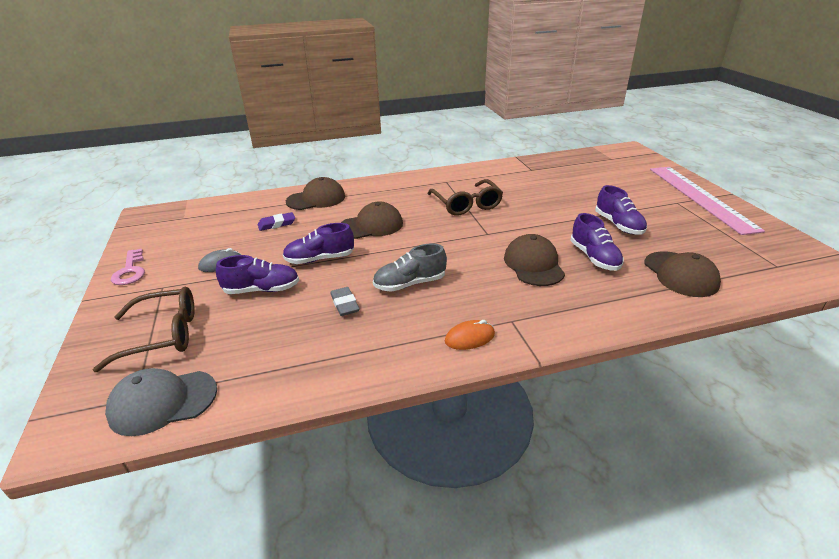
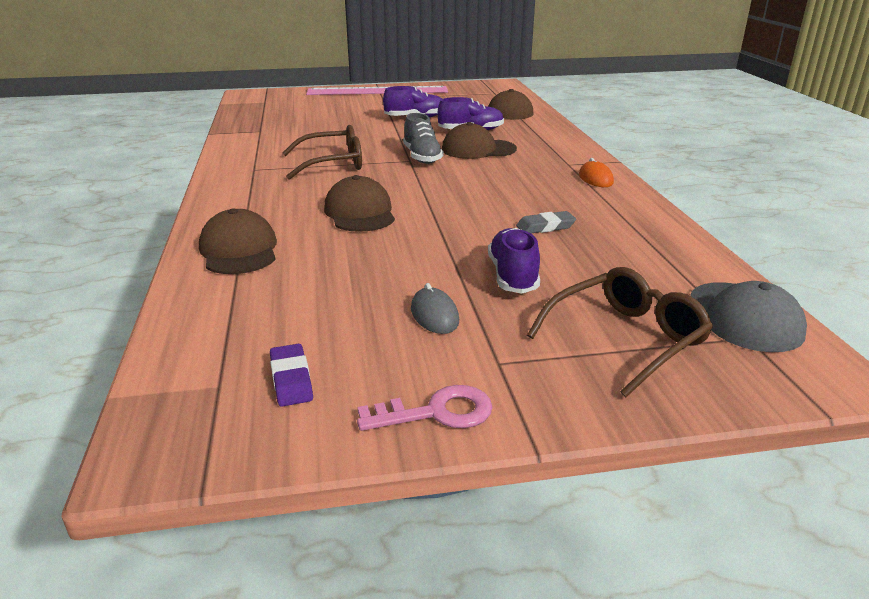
camera: 85 degrees left, 5 degrees down
brown glasses [93,287,195,372] -> brown glasses turned 60 degrees clockwise [527,267,713,397]
purple eraser [258,212,295,231] -> purple eraser moved to [270,344,313,407]
purple shoe [283,223,354,264] -> none
grey shoe [373,243,447,292] -> grey shoe moved to [403,113,443,164]

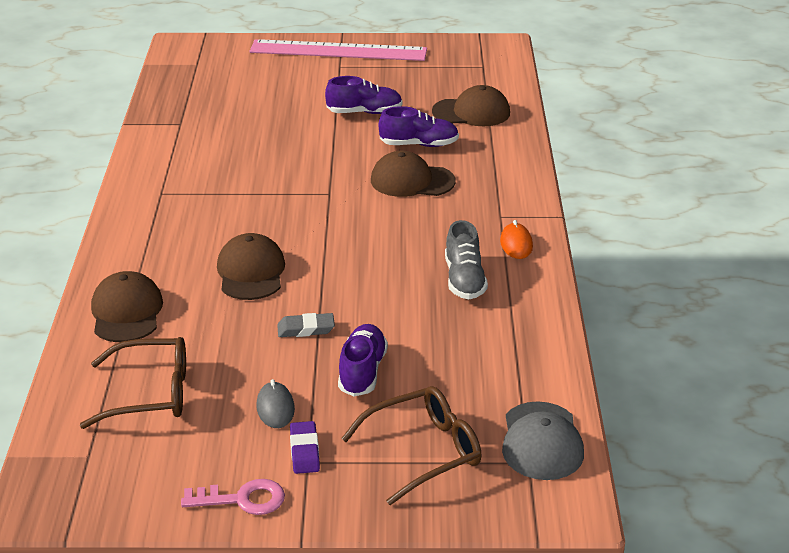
camera: 10 degrees right, 5 degrees up
purple eraser [270,344,313,407] -> purple eraser moved to [290,421,320,474]
brown glasses [283,125,362,180] -> brown glasses moved to [80,337,186,429]
grey shoe [403,113,443,164] -> grey shoe moved to [445,220,488,299]
grey eraser [516,211,576,233] -> grey eraser moved to [277,313,335,337]

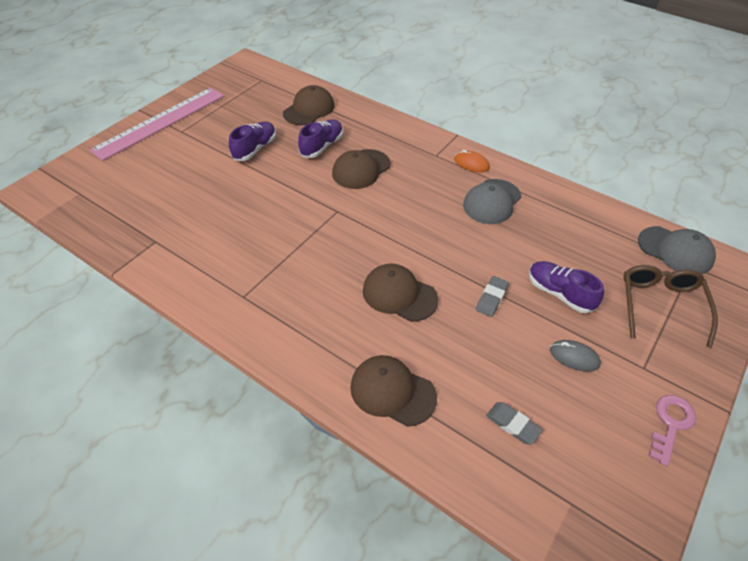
camera: 55 degrees left, 15 degrees up
brown glasses [80,337,186,429] -> grey eraser [486,402,543,445]
purple eraser [290,421,320,474] -> none
grey shoe [445,220,488,299] -> grey cap [463,179,521,224]

